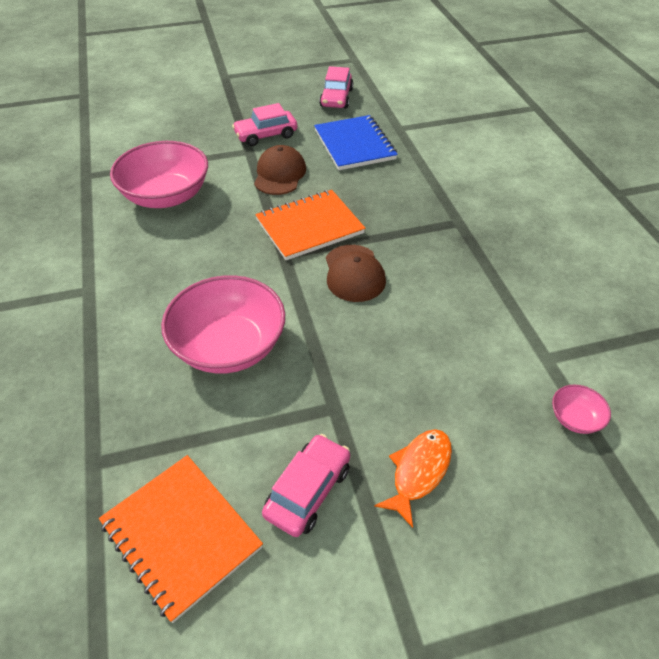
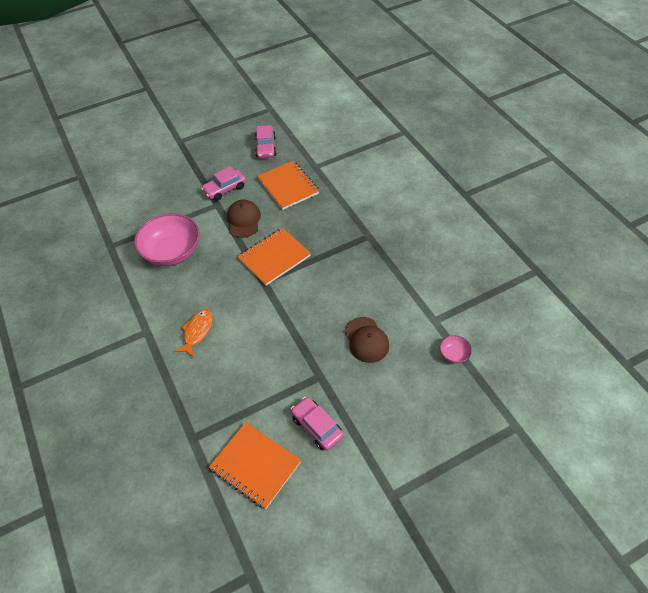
camera: 10 degrees left, 5 degrees up
pink bowl [161,275,285,374] -> none
pink car [262,434,350,537] -> pink car turned 60 degrees counterclockwise [291,397,344,451]
blue notebook [314,115,398,170] -> orange notebook [257,161,319,210]
brown cap [326,245,386,302] -> brown cap moved to [344,317,389,363]
orange fish [374,429,452,528] -> orange fish moved to [174,310,213,358]

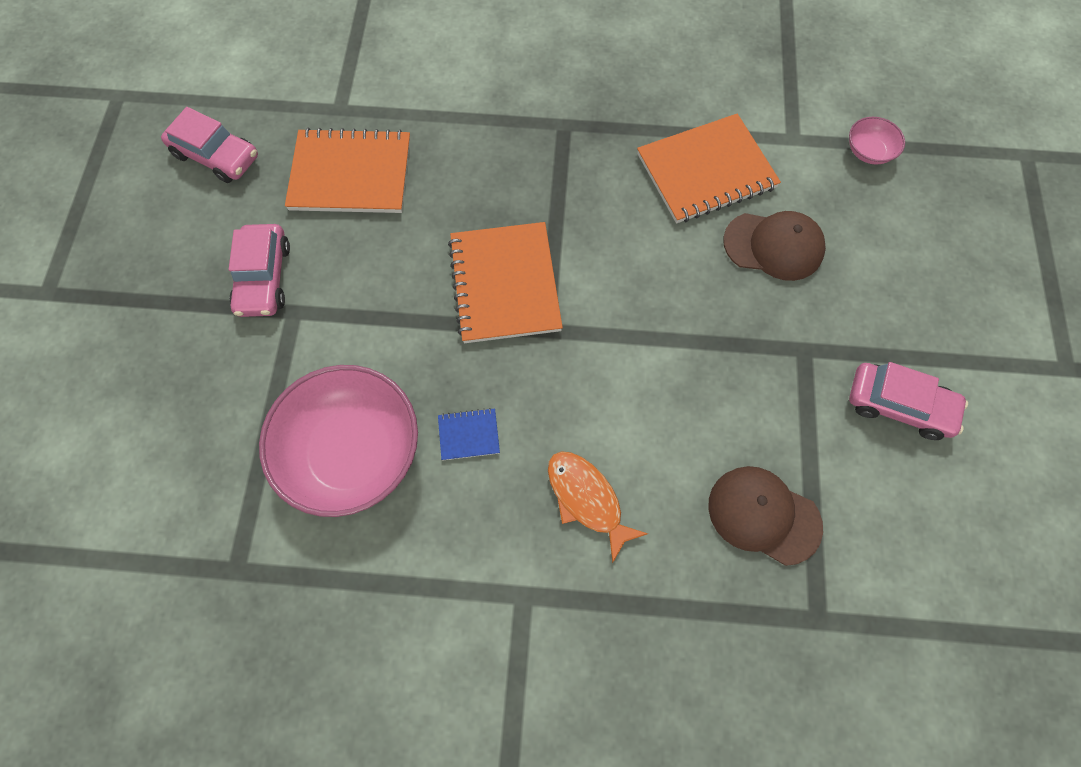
camera: 60 degrees left, 15 degrees up
orange notebook [209,422,301,509] -> orange notebook moved to [637,114,781,224]
brown cap [227,200,261,238] -> brown cap moved to [708,466,823,566]
pink car [291,397,344,451] -> pink car turned 150 degrees counterclockwise [849,362,968,440]
none -> blue notebook [438,408,500,461]

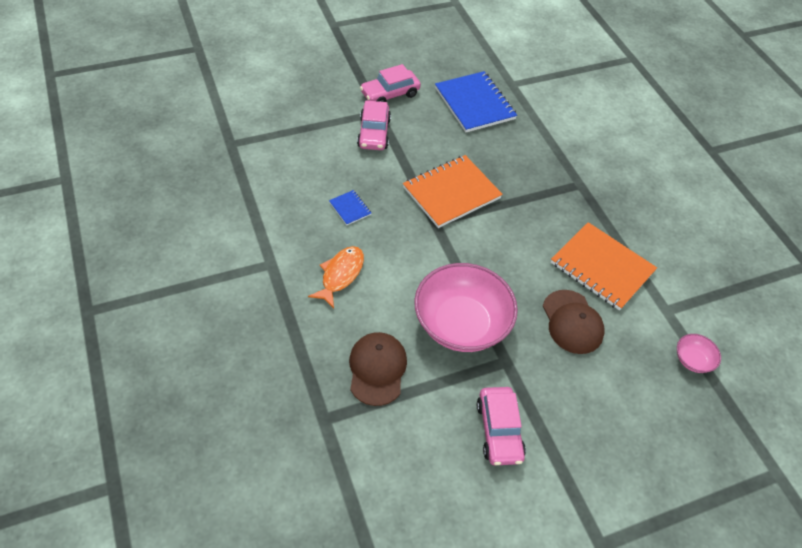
camera: 60 degrees right, 15 degrees down
pink car [161,107,258,183] -> pink car moved to [357,101,391,150]
pink bowl [259,365,418,517] -> pink bowl moved to [414,263,518,352]
orange notebook [285,128,410,213] -> blue notebook [435,71,517,132]

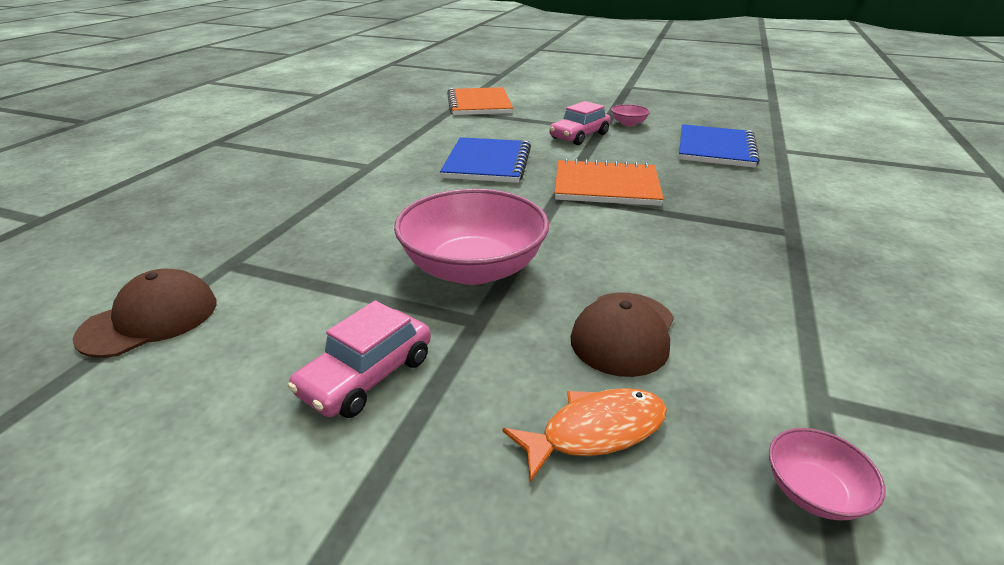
camera: 45 degrees right, 20 degrees down
orange fish [308,246,364,308] -> orange fish moved to [502,388,667,482]
blue notebook [329,190,371,225] -> blue notebook [440,137,531,183], size x2.26
brown cap [349,332,407,406] -> brown cap moved to [72,269,216,358]
pink car [360,64,421,102] -> pink bowl [611,104,650,126]
orange notebook [551,222,657,310] -> orange notebook moved to [447,87,513,115]

